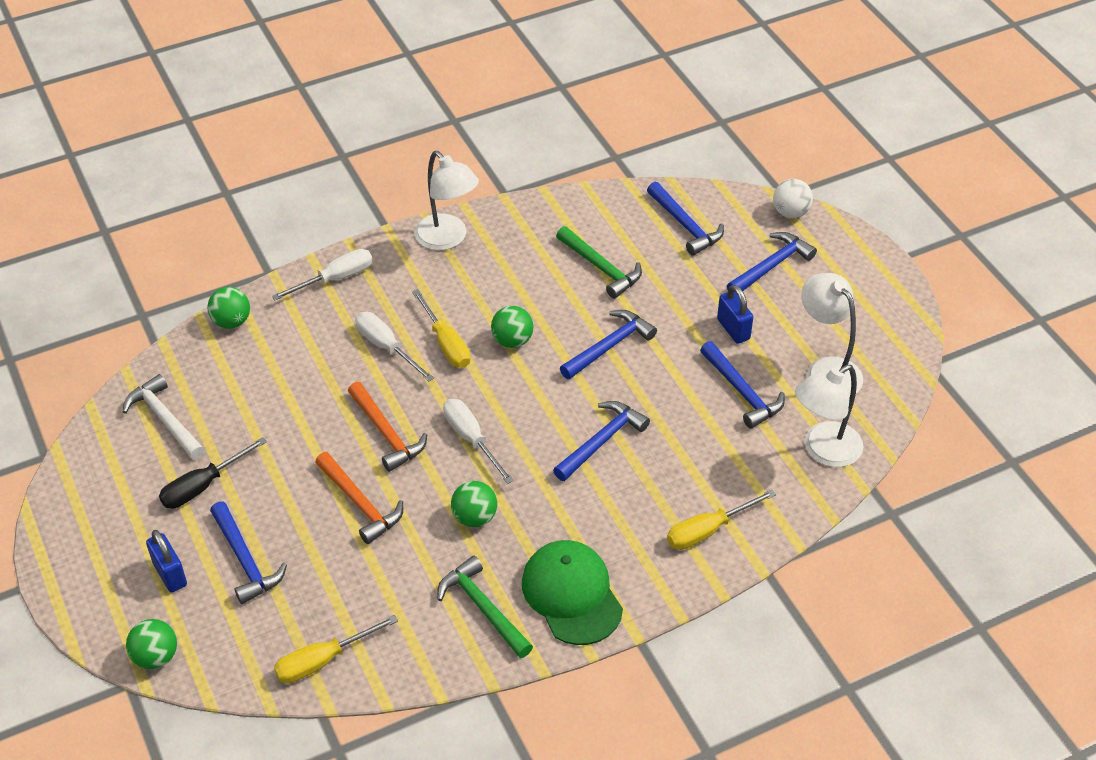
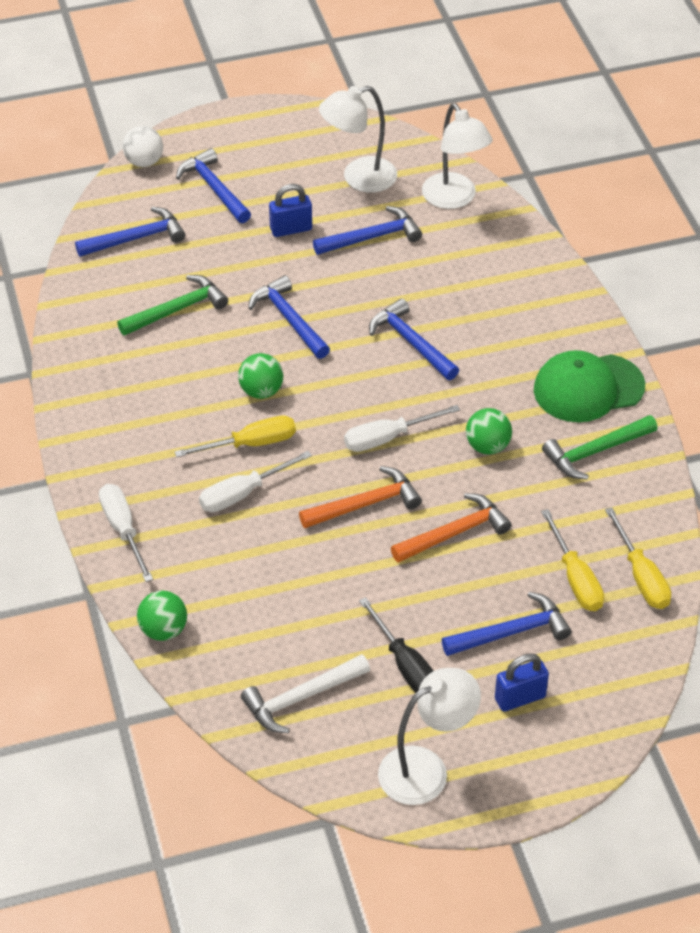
camera: 80 degrees left, 0 degrees up
green ball [126,619,177,669] -> none
white lamp [414,151,479,250] -> white lamp moved to [378,668,481,805]
yellow screwdriver [667,490,776,550] -> yellow screwdriver moved to [541,509,604,611]

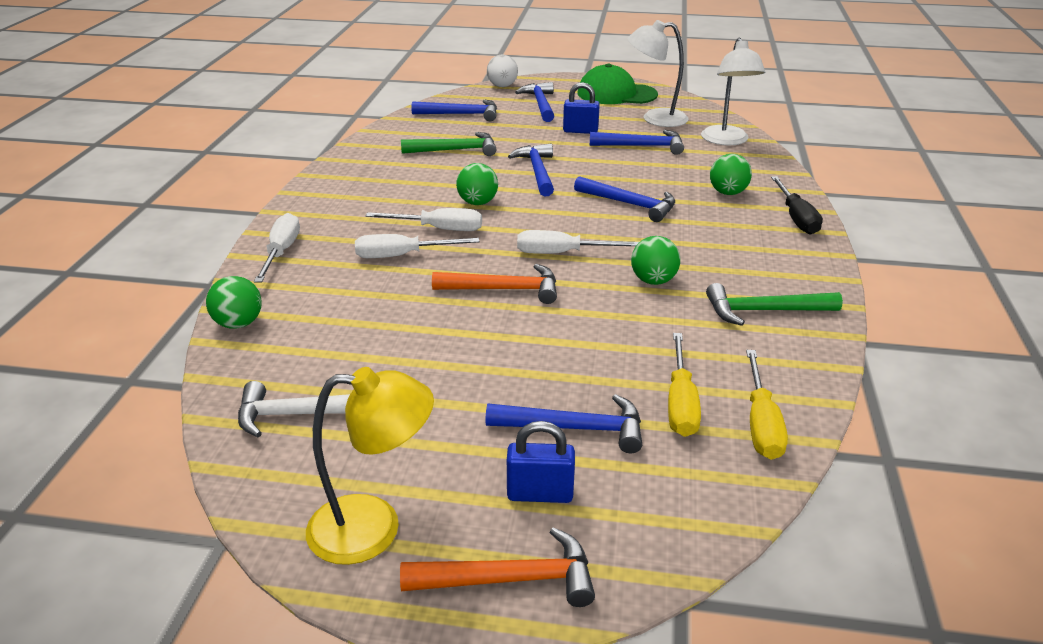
camera: 25 degrees right, 15 degrees down
yellow screwdriver [175,415,296,457] -> white screwdriver [365,208,482,231]
black screwdriver [359,597,433,693] -> black screwdriver moved to [771,176,823,234]
blue hammer [369,298,459,380] -> blue hammer turned 135 degrees clockwise [574,176,675,222]
white lamp [378,668,481,805] -> yellow lamp [306,367,434,565]
orange hammer [391,493,512,563] -> orange hammer moved to [400,527,595,607]
green cap [534,350,645,422] -> green cap moved to [577,64,658,104]
none -> green ball [710,154,752,195]

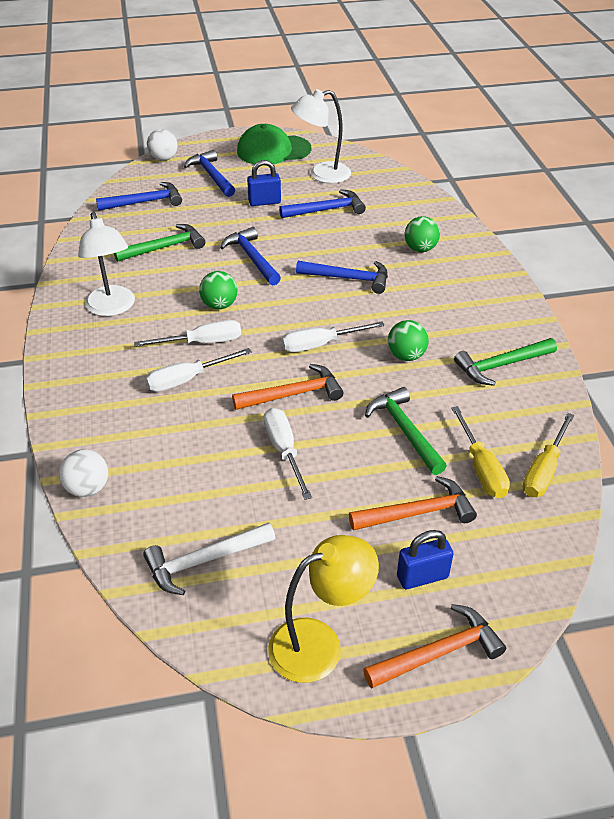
camera: 20 degrees left, 10 degrees up
green ball [206,276,262,329] -> white ball [59,449,108,497]
white screwdriver [254,213,300,283] -> white screwdriver moved to [264,408,312,500]
blue hammer [486,394,642,453] -> orange hammer [349,476,477,531]
white lamp [701,38,765,145] -> white lamp moved to [78,212,135,316]
yellow screwdriver [746,350,788,460] -> yellow screwdriver turned 45 degrees clockwise [523,413,575,497]
black screwdriver [771,176,823,234] -> none
none -> green hammer [365,387,447,475]

